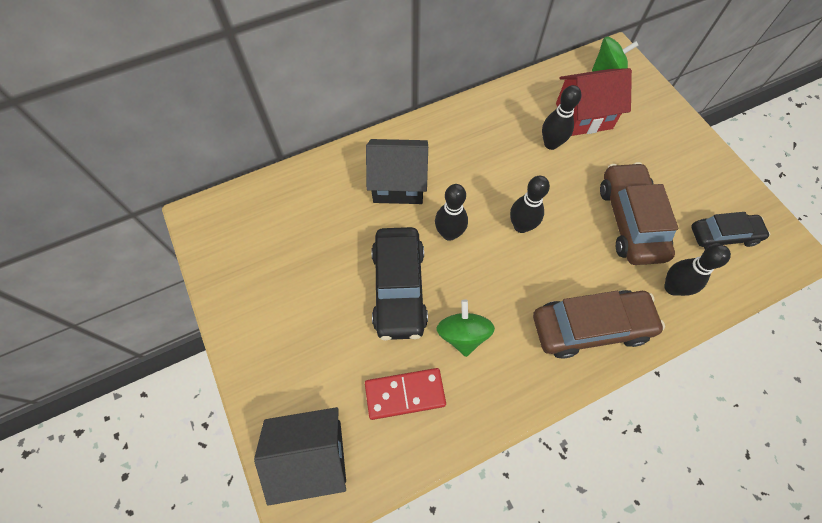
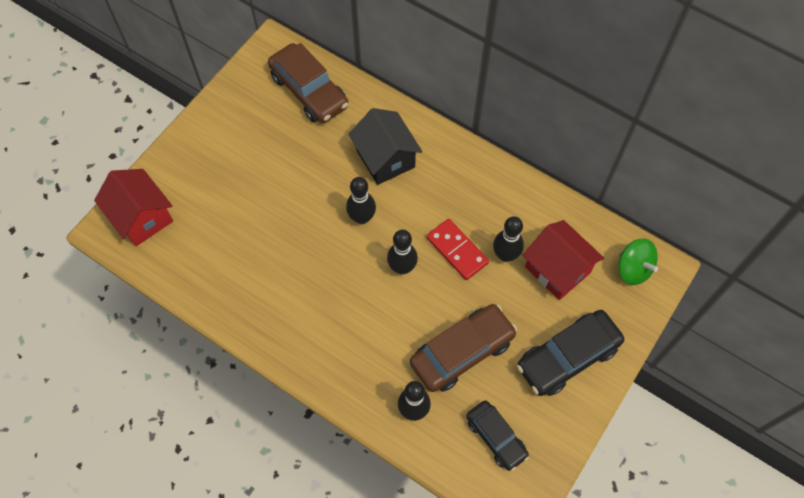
camera: 60 degrees right, 0 degrees up
black house [254,407,346,506] -> red house [94,169,173,246]
red domino [365,368,446,420] -> red domino moved to [426,219,489,280]
black car [371,227,428,340] -> black car moved to [517,310,624,396]
green spinning top [437,299,495,357] -> none
brown car [533,290,665,359] -> brown car moved to [268,43,348,123]

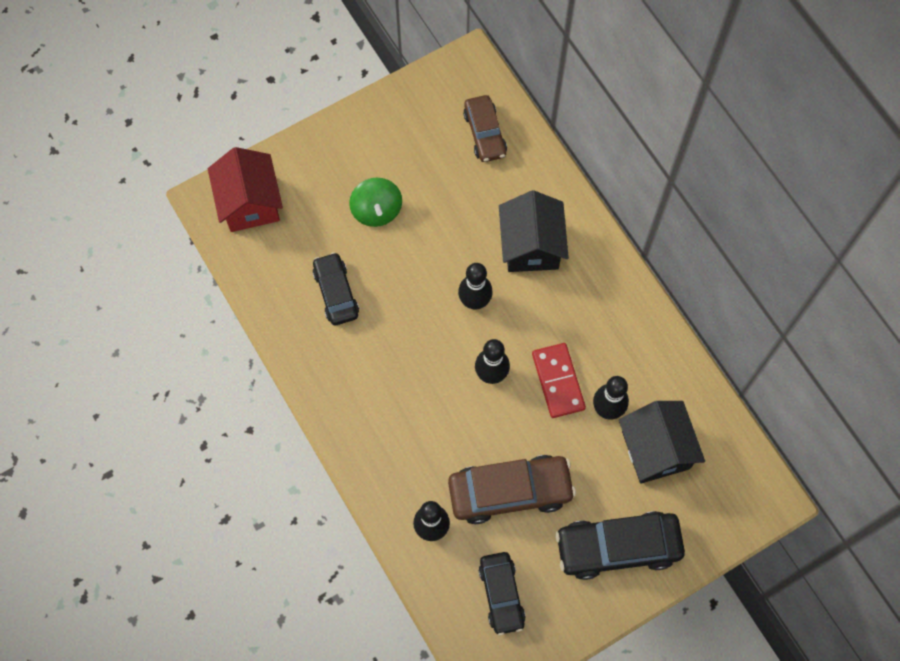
camera: 25 degrees right, 5 degrees up
brown car [268,43,348,123] -> brown car [463,95,507,162], size x0.63
red house [523,220,604,300] -> black house [619,401,705,484]
green spinning top [619,239,658,285] -> green spinning top moved to [349,178,402,227]
none -> black car [313,252,359,325]

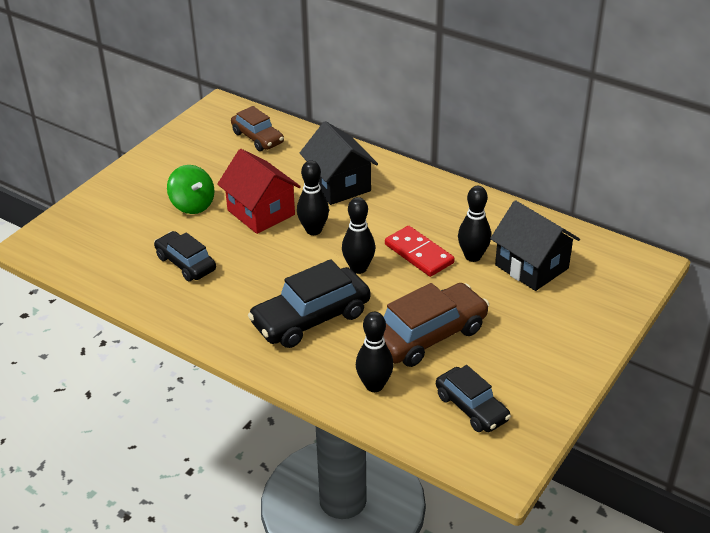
camera: 25 degrees left, 30 degrees down
red house [208,147,283,232] -> red house moved to [217,149,301,234]
black car [555,511,685,580] -> black car moved to [248,259,370,348]

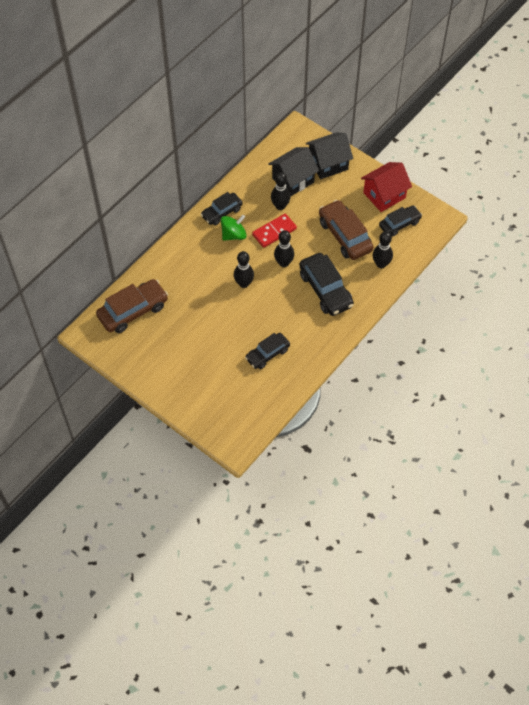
camera: 85 degrees left, 20 degrees up
green spinning top [167,165,215,214] -> green spinning top moved to [221,215,247,241]
red house [217,149,301,234] -> red house moved to [361,162,412,212]
brown car [231,106,284,151] -> brown car [96,279,168,333], size x1.58
black house [300,121,378,205] -> black house moved to [306,132,353,179]
none -> black car [201,192,243,225]

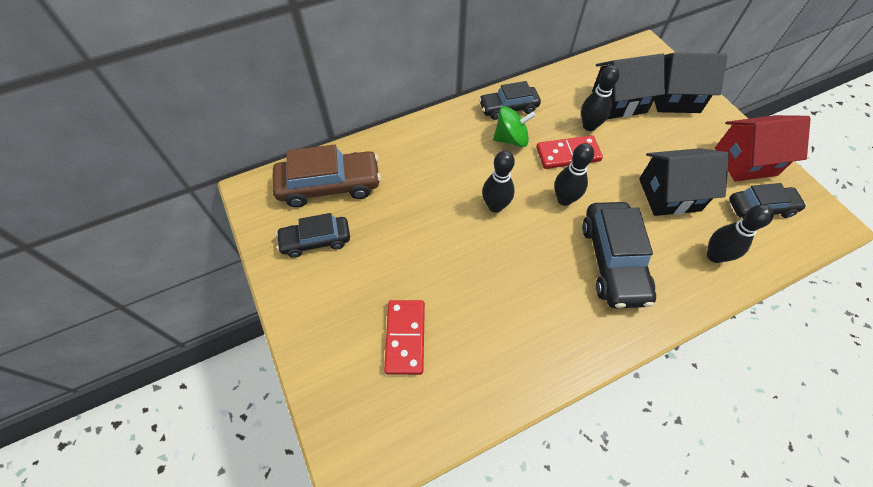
camera: 25 degrees right, 0 degrees up
black car [245,333,290,369] -> black car moved to [276,213,350,258]
brown car [319,200,374,260] -> black house [639,148,729,216]
none -> red domino [384,300,425,375]

